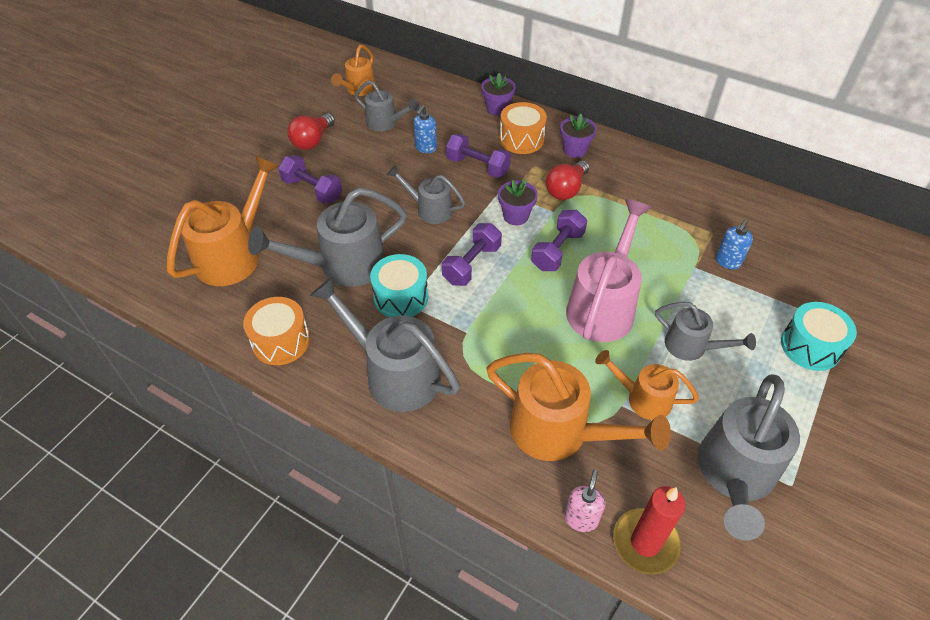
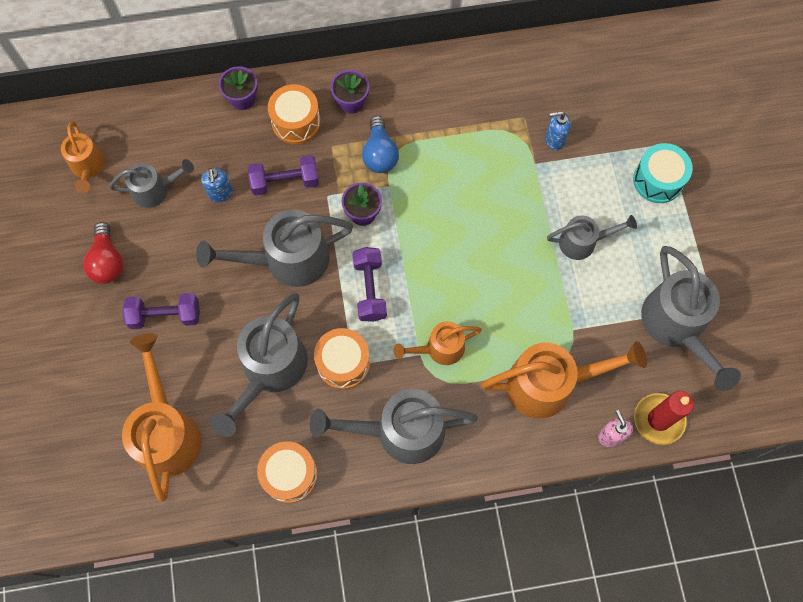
camera: 40 degrees left, 20 degrees up
turquoise drum [370,254,428,317] -> orange drum [314,328,370,389]
grey watering can [387,165,465,224] -> grey watering can [196,209,353,287], size x1.72
purple dumbbell [531,210,587,271] -> none
red light bulb [546,161,589,200] -> blue light bulb [362,116,399,173]
pink watering can [566,199,652,342] -> none
orange watering can [595,350,699,420] -> orange watering can moved to [393,321,482,365]
blue soap dispenser [716,220,753,269] -> blue soap dispenser turned 90 degrees clockwise [545,111,571,151]

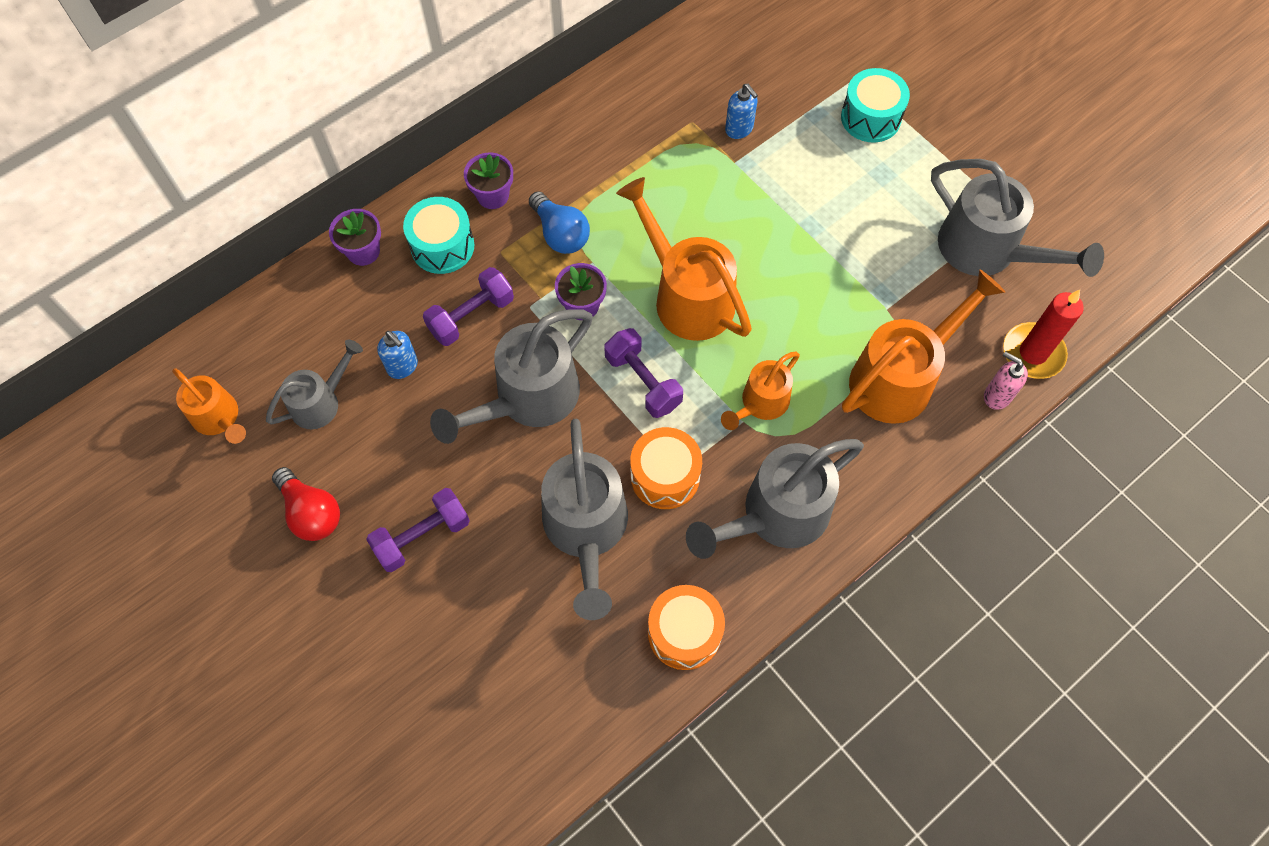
camera: 30 degrees left, 5 degrees down
orange watering can [122,333,202,502] -> orange watering can moved to [616,177,752,341]
orange drum [268,84,321,144] -> turquoise drum [403,197,474,274]
blue soap dispenser [545,111,571,151] -> blue soap dispenser turned 90 degrees counterclockwise [725,84,758,139]
grey watering can [547,215,637,260] -> none

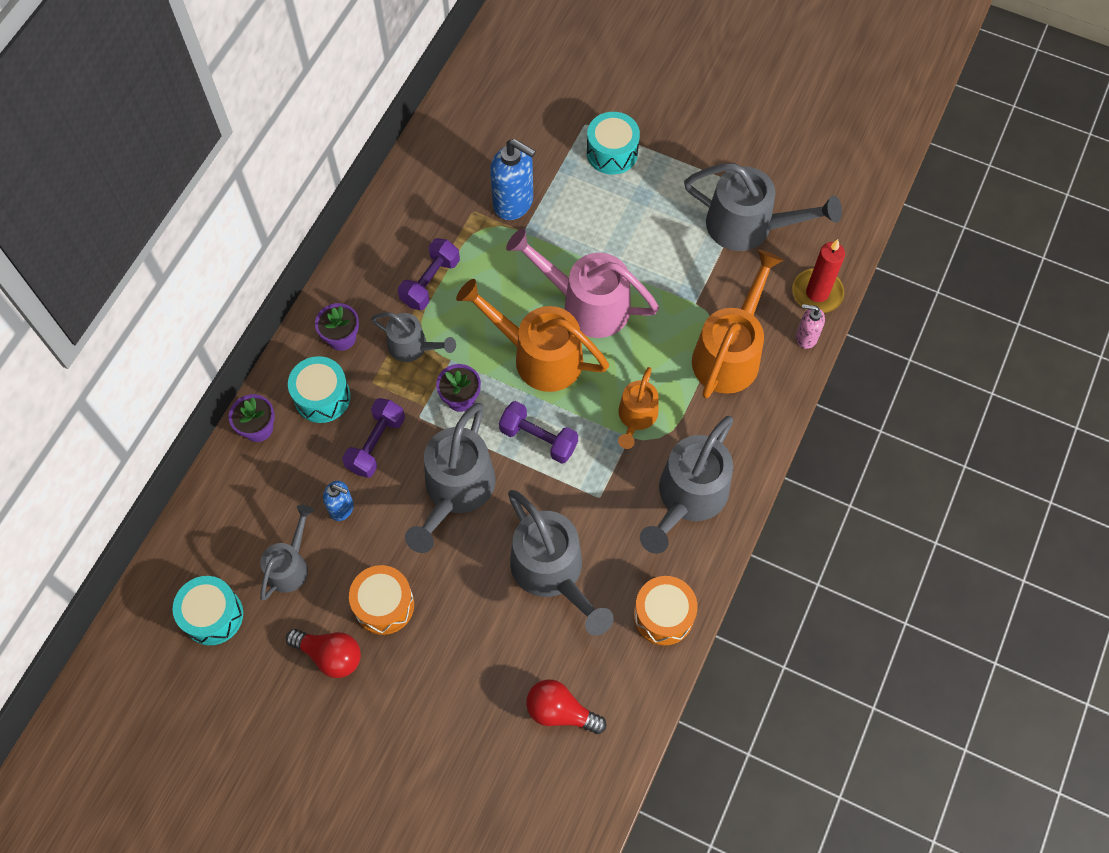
camera: 25 degrees left, 0 degrees up
orange watering can [172,368,246,444] -> turquoise drum [173,576,243,645]
purple dumbbell [366,488,470,572] -> purple dumbbell moved to [398,238,460,310]
blue light bulb [529,191,590,254] -> grey watering can [371,312,456,362]
orange drum [630,427,702,509] -> orange drum moved to [349,565,414,635]
blue soap dispenser [725,84,758,139] -> blue soap dispenser [490,139,536,220], size x1.78
none -> pink watering can [506,229,659,338]
none -> red light bulb [526,679,606,734]

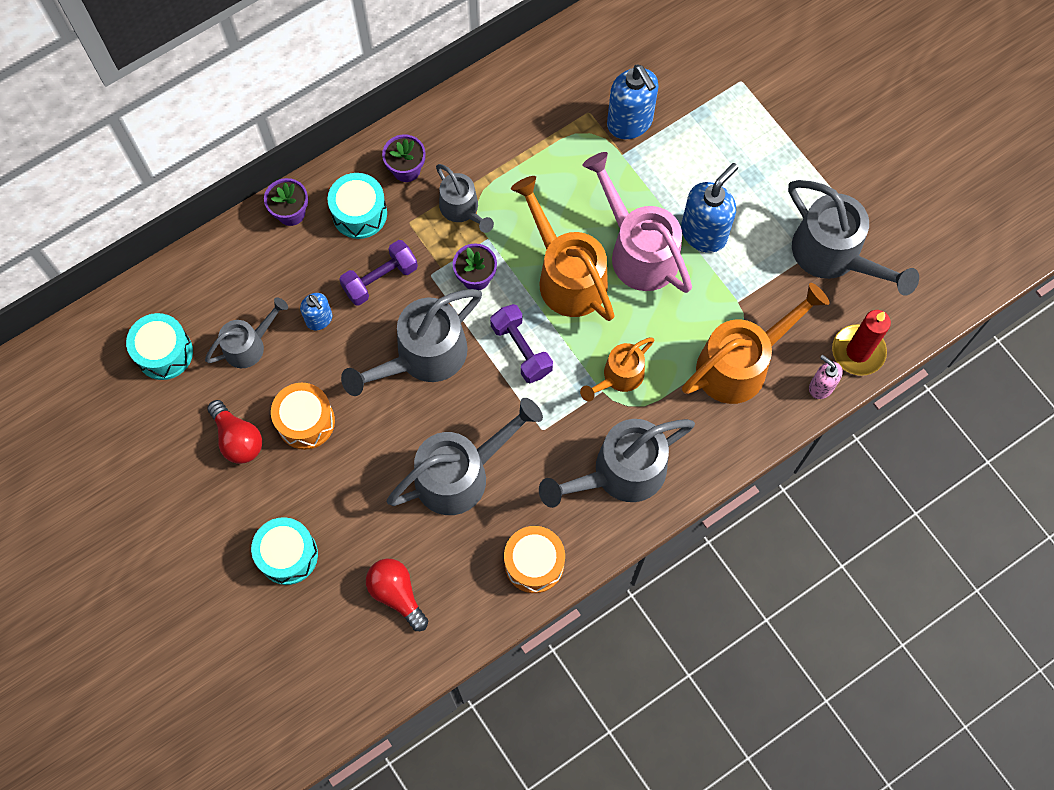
camera: 30 degrees right, 5 degrees up
purple dumbbell [398,238,460,310] -> none
grey watering can [508,490,613,636] -> grey watering can turned 120 degrees counterclockwise [387,398,543,515]
turquoise drum [587,112,640,175] -> turquoise drum moved to [251,517,318,585]
none -> blue soap dispenser [681,163,738,253]

